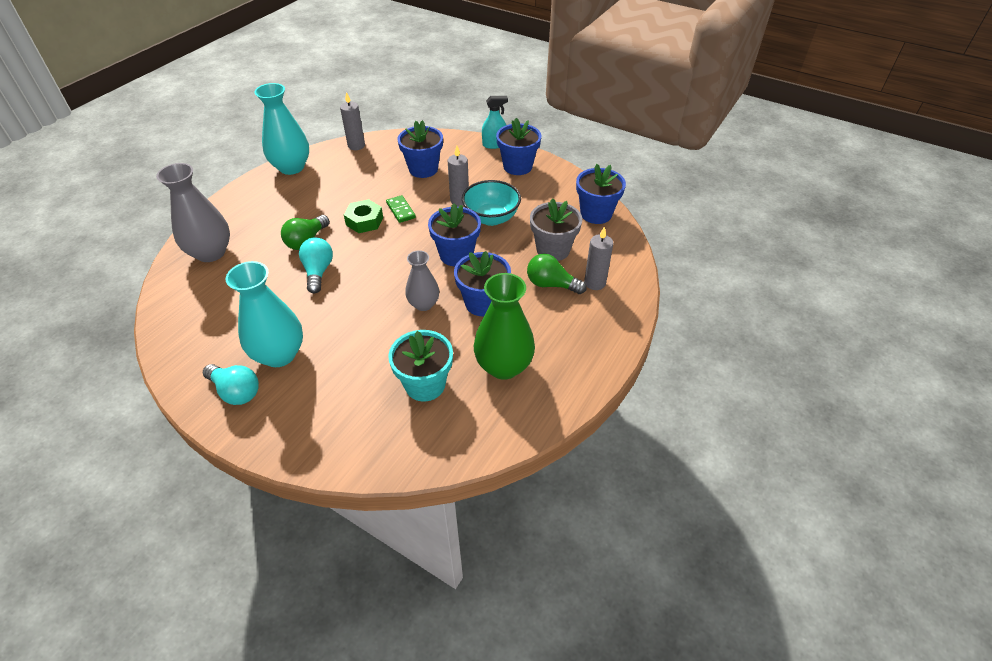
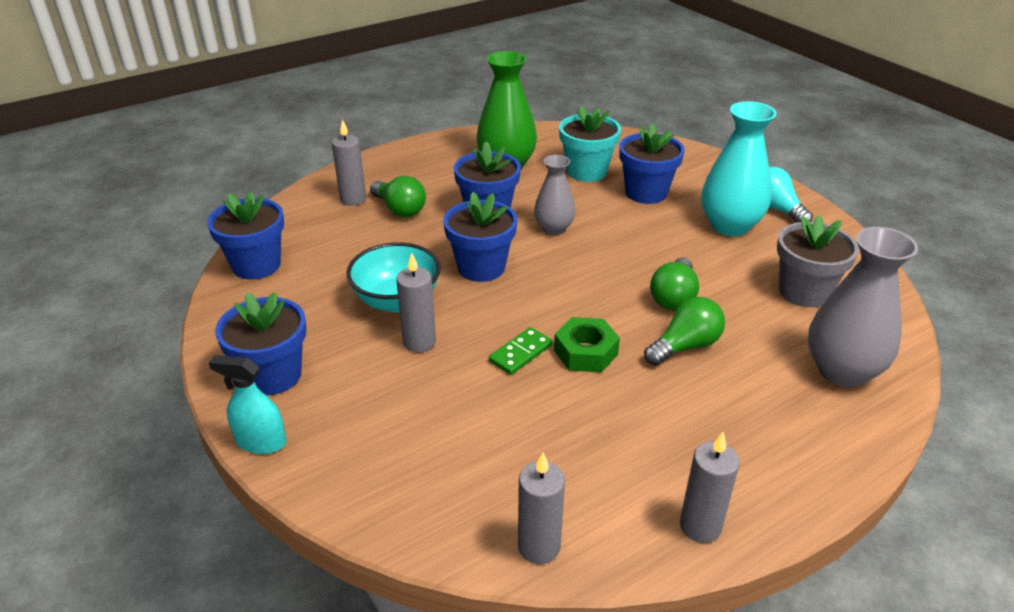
camera: 155 degrees left, 10 degrees down
turquoise vase [254,83,309,175] -> grey candle [680,432,740,543]
turquoise light bulb [299,237,333,293] -> green light bulb [650,258,699,310]
green domino [386,195,416,223] -> green domino turned 45 degrees clockwise [489,327,552,375]
blue flower pot [398,120,443,178] -> blue flower pot moved to [619,124,685,204]
grey flower pot [530,198,582,261] -> grey flower pot moved to [777,216,859,307]

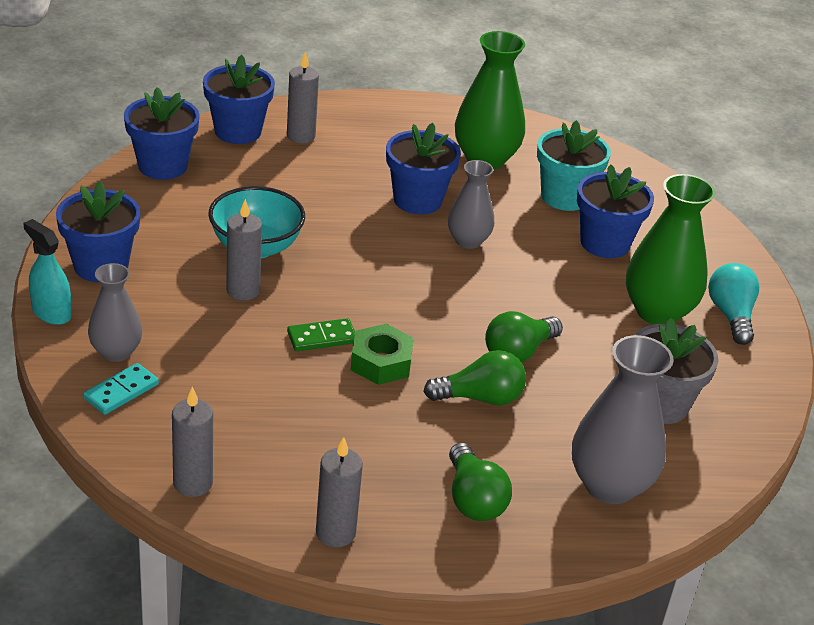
camera: 25 degrees right, 0 degrees up
green light bulb [370,176,426,217] -> green light bulb moved to [449,443,512,521]
blue flower pot [443,192,517,282] -> blue flower pot moved to [203,55,275,144]
turquoise vase [701,101,777,236] -> green vase [626,174,716,324]
none -> turquoise domino [83,363,159,415]
none -> grey vase [88,263,142,362]

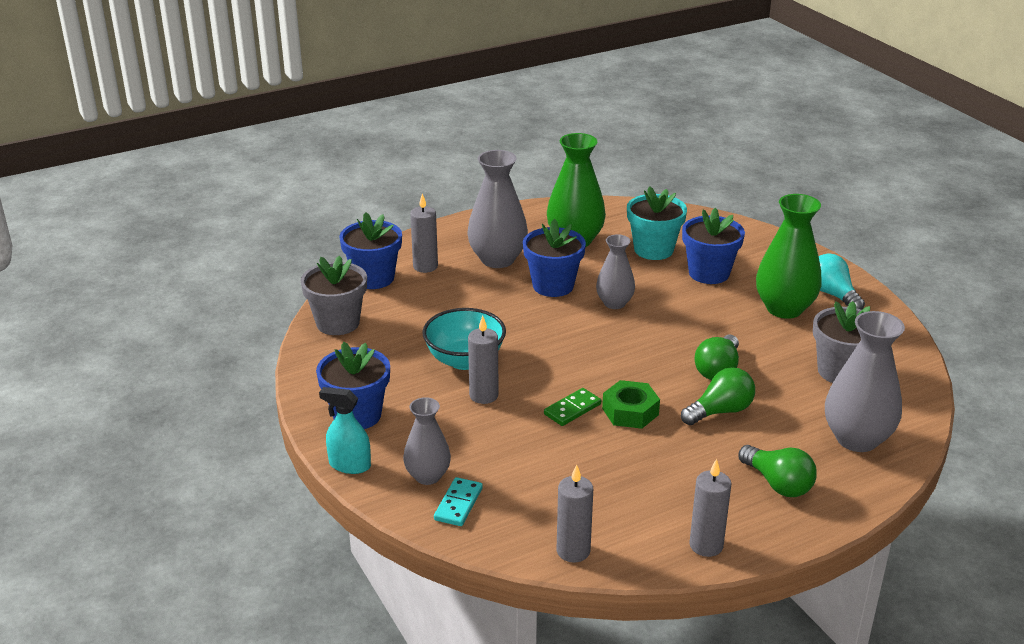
camera: 20 degrees left, 5 degrees down
blue flower pot [124,87,200,180] -> grey flower pot [301,256,367,335]
none -> grey vase [467,150,528,268]

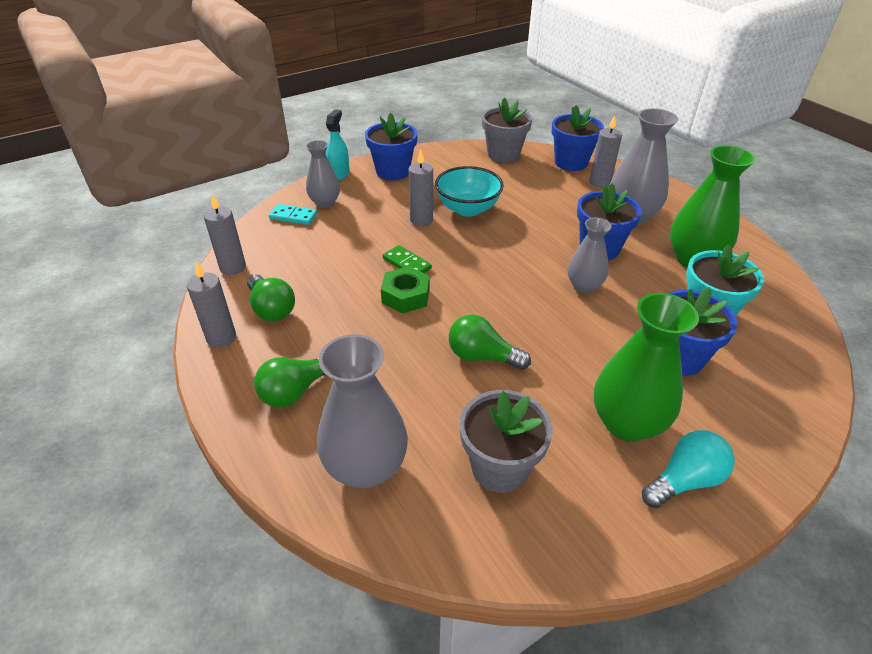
camera: 85 degrees right, 10 degrees up
green light bulb [681,367,755,425] -> green light bulb moved to [247,274,295,321]

